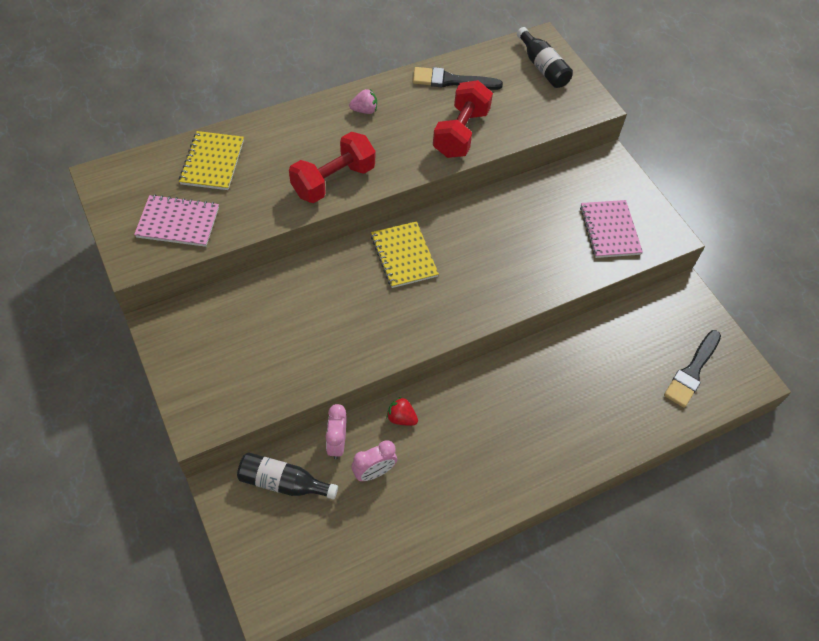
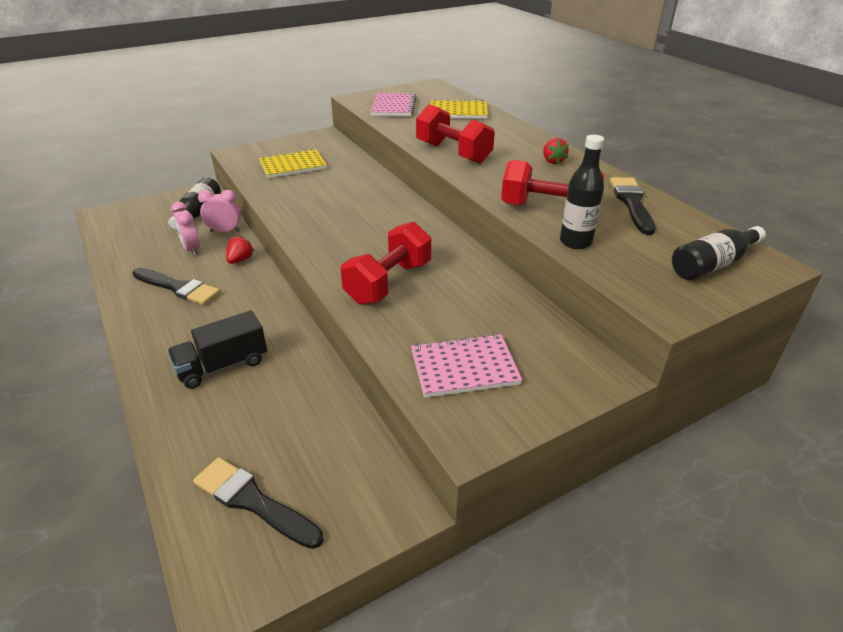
camera: 90 degrees right, 20 degrees down
pink strawberry [349,89,377,114] -> red strawberry [543,138,569,165]
yellow notebook [371,221,439,288] -> yellow notebook moved to [259,148,327,178]
none -> black brush [132,268,220,305]
none -> black truck [167,310,267,389]
none -> red dumbbell [341,221,431,305]
none -> black bottle [560,135,604,249]

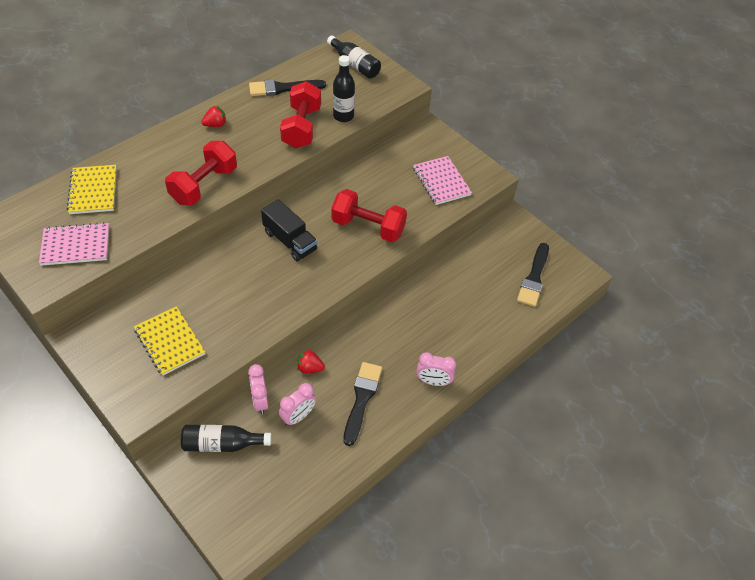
camera: 105 degrees left, 15 degrees up
black truck [167,310,267,389] -> black truck moved to [261,199,317,262]
none -> pink clock [416,353,456,386]

